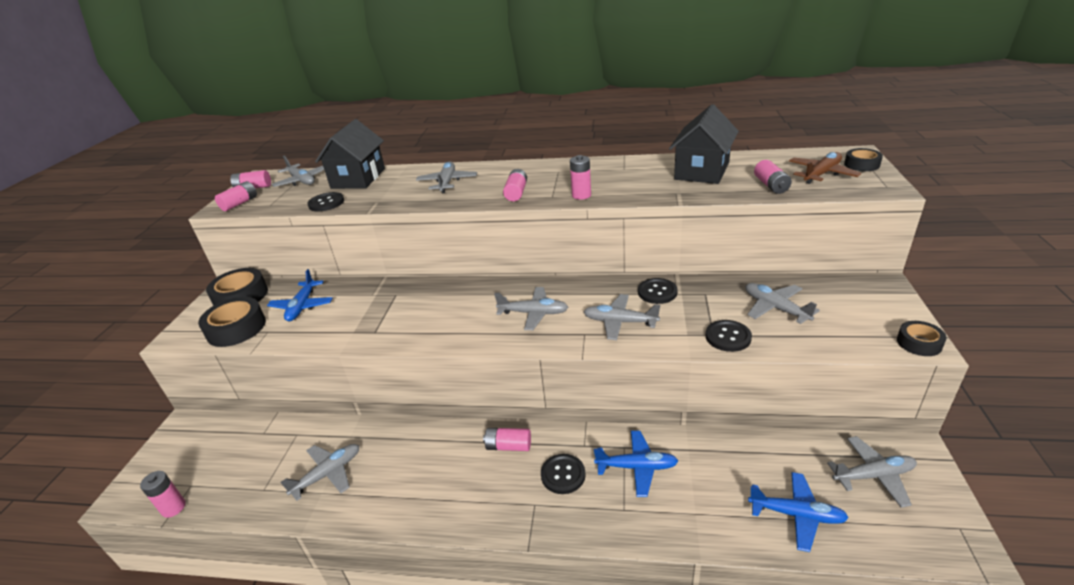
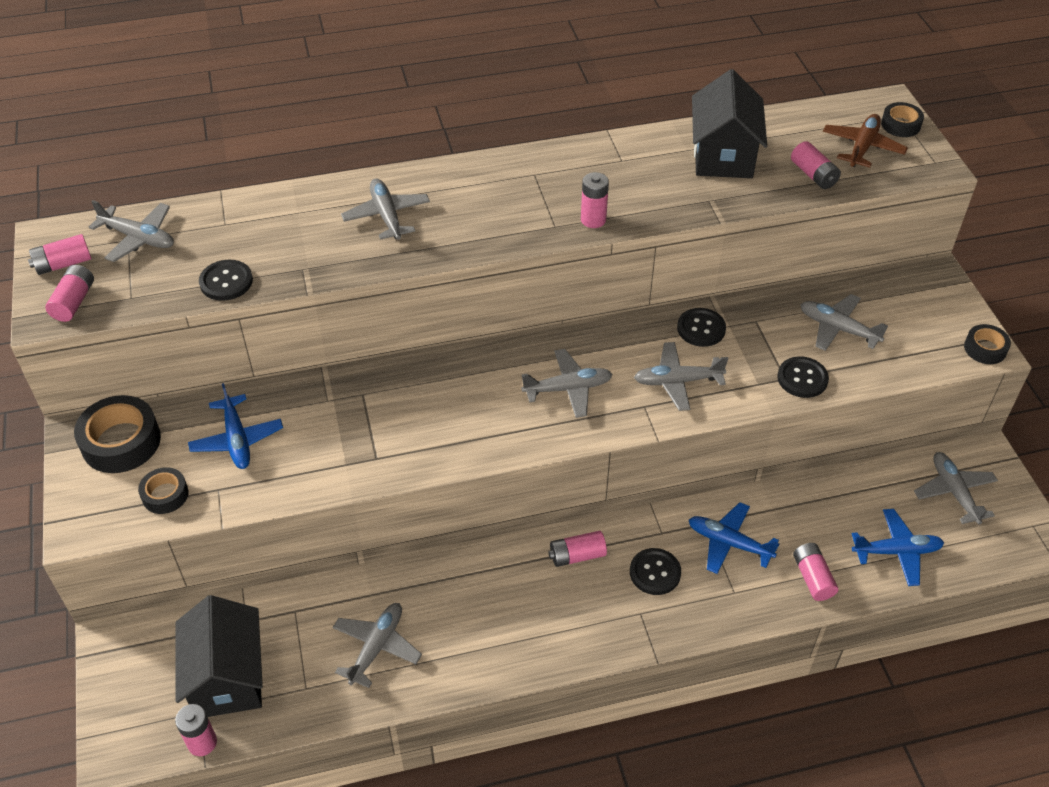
camera: 25 degrees left, 15 degrees up
black tape [198,297,266,347] -> black tape [138,467,188,514], size x0.57
black house [315,119,385,189] -> black house moved to [175,595,263,717]
pink battery [503,169,527,201] -> pink battery moved to [793,543,838,601]
blue plane [594,431,678,497] -> blue plane turned 135 degrees counterclockwise [689,502,779,574]
grey plane [827,436,917,508] -> grey plane turned 75 degrees counterclockwise [914,452,998,524]

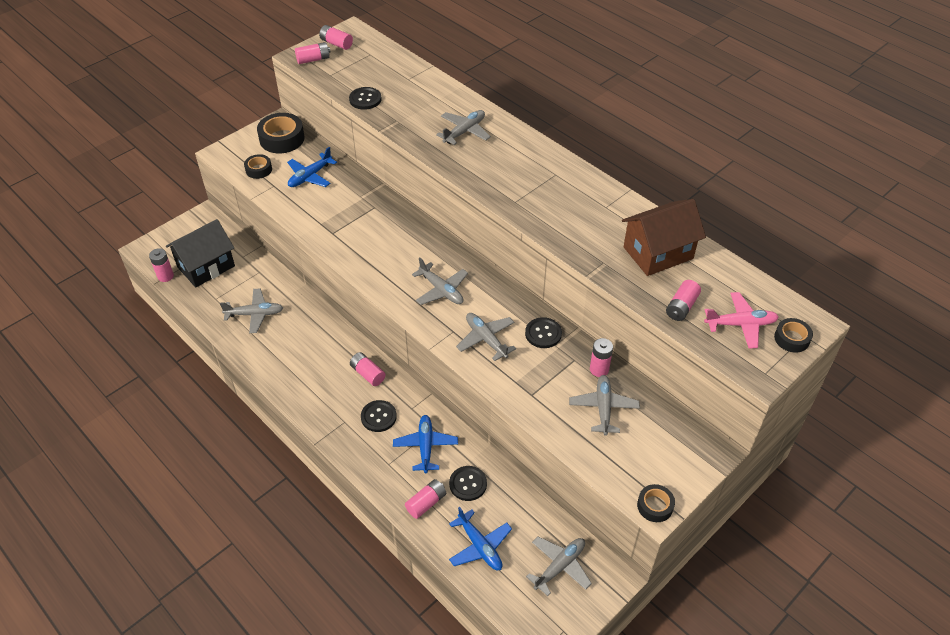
camera: 60 degrees right, 0 degrees up
grey plane [89,200,174,262] -> none
pink battery [581,172,609,228] -> pink battery moved to [590,338,613,377]
black house [692,69,767,178] -> brown house [622,199,706,276]
black button [777,356,829,398] -> black button moved to [449,466,487,501]
brown plane [823,114,908,168] -> pink plane [704,292,779,349]

